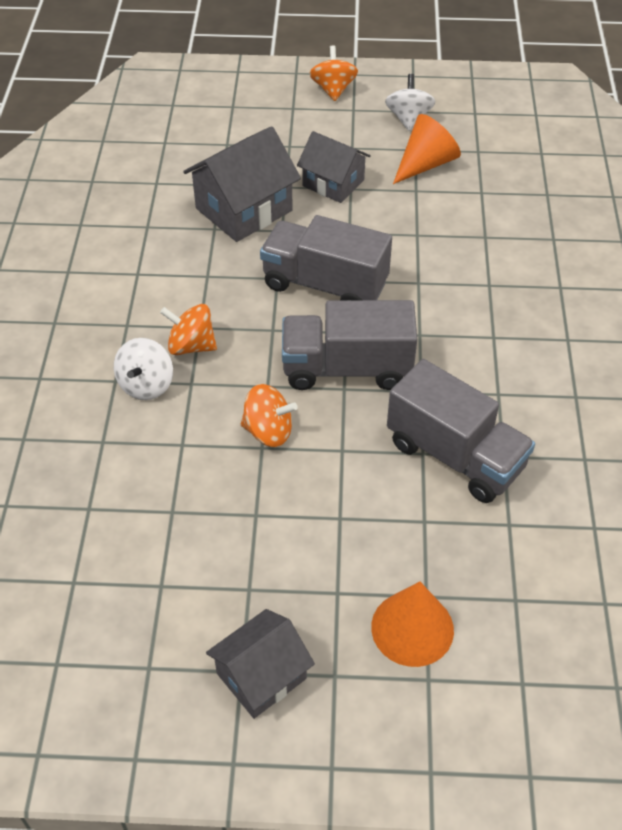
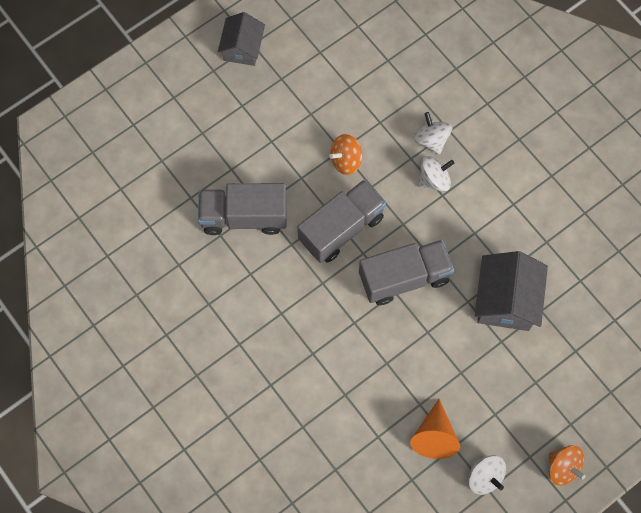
camera: 140 degrees right, 20 degrees up
orange spinning top [160,304,217,355] -> white spinning top [418,156,454,192]
grey house [297,131,371,203] -> none
orange cone [371,582,454,667] -> none

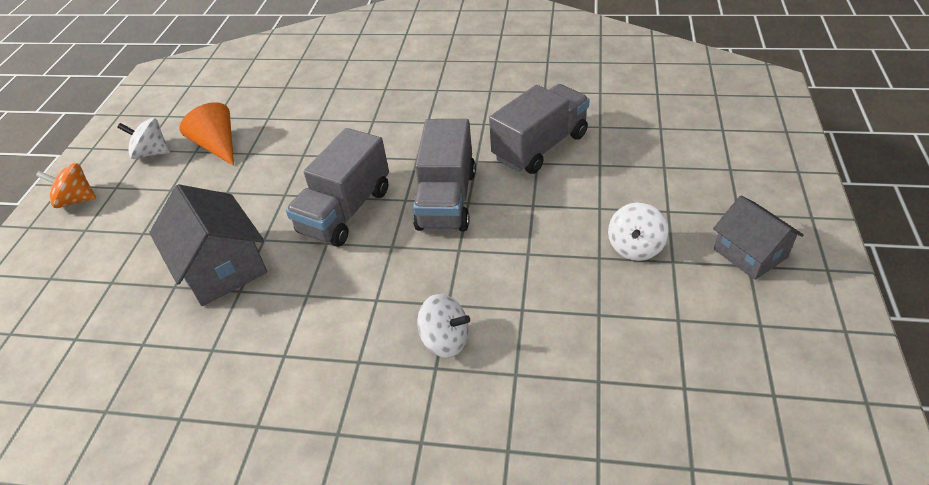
camera: 140 degrees right, 25 degrees down
orange spinning top [329,134,362,175] -> none
white spinning top [418,156,454,192] -> white spinning top moved to [608,202,668,261]

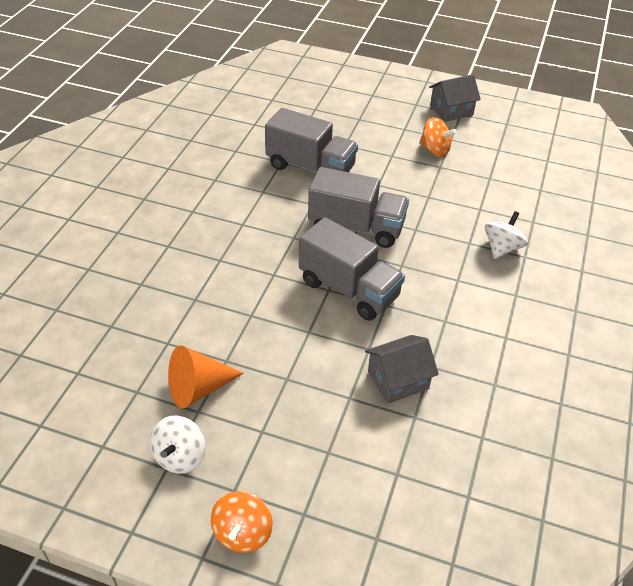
camera: 85 degrees left, 0 degrees up
grey house [149,184,267,306] -> grey house [365,335,439,404], size x0.66
grey truck [489,84,590,174] -> grey truck turned 150 degrees clockwise [265,108,358,173]
white spinning top [608,202,668,261] -> orange spinning top [419,117,457,157]

